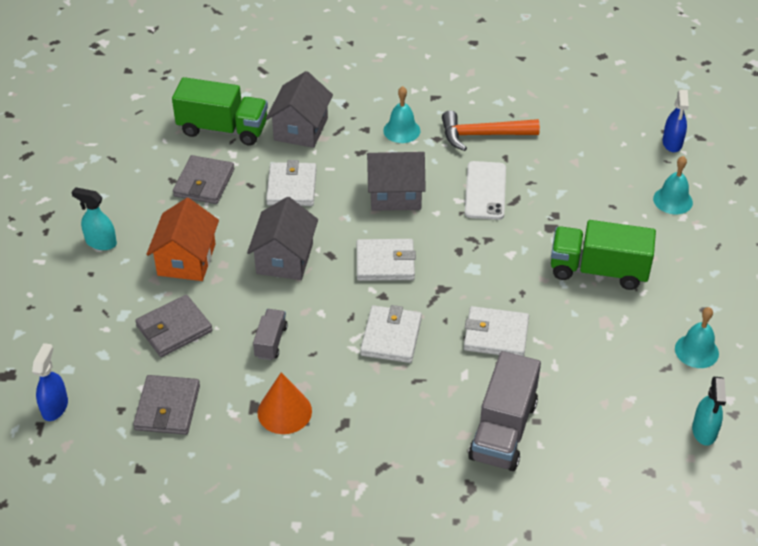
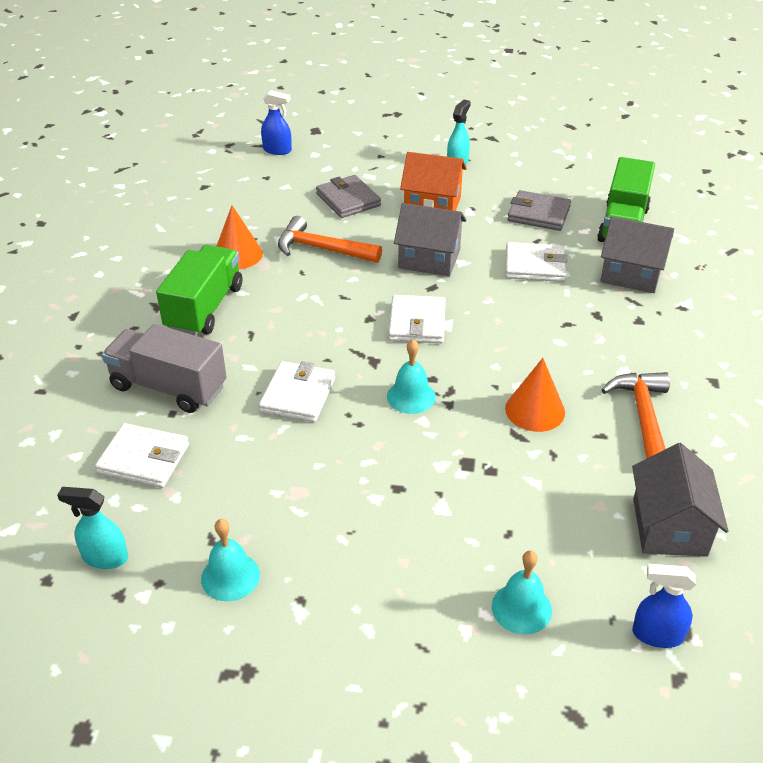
camera: 95 degrees right, 5 degrees down
grey wallet [133,375,200,435] -> none
grey truck [253,309,288,360] -> orange hammer [278,216,382,263]
white wallet [360,305,422,363] -> white wallet moved to [95,423,189,488]
grey house [367,152,426,211] -> grey house moved to [632,443,728,557]
turquoise bell [383,86,420,143] -> turquoise bell moved to [387,339,436,414]
white phone [465,161,506,220] -> orange cone [505,358,565,432]
green truck [551,220,656,290] -> green truck moved to [156,245,242,336]

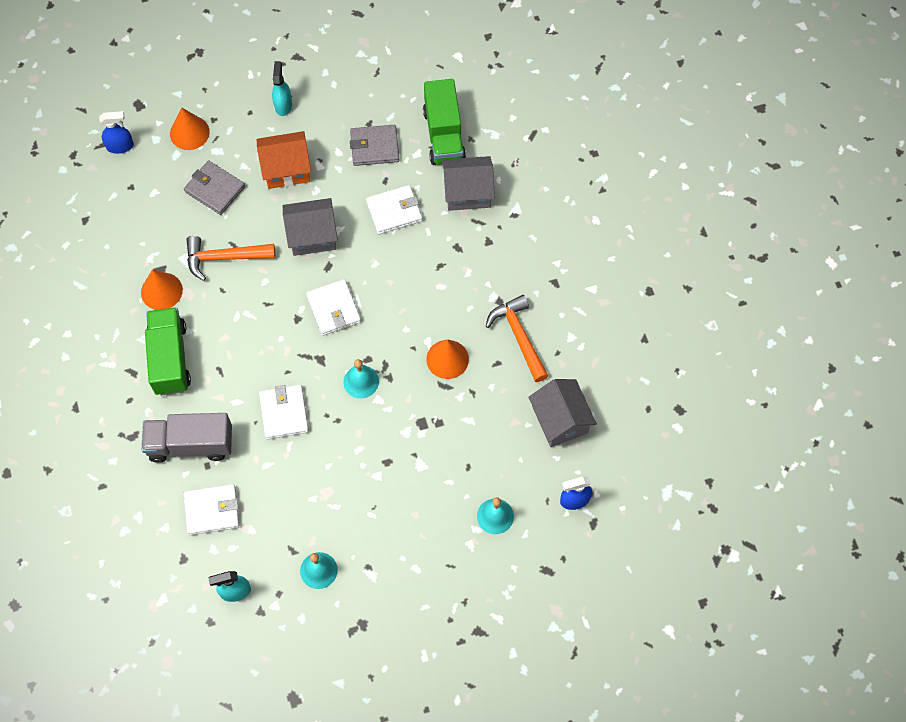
camera: 25 degrees left, 25 degrees up
none -> orange cone [170,107,210,150]

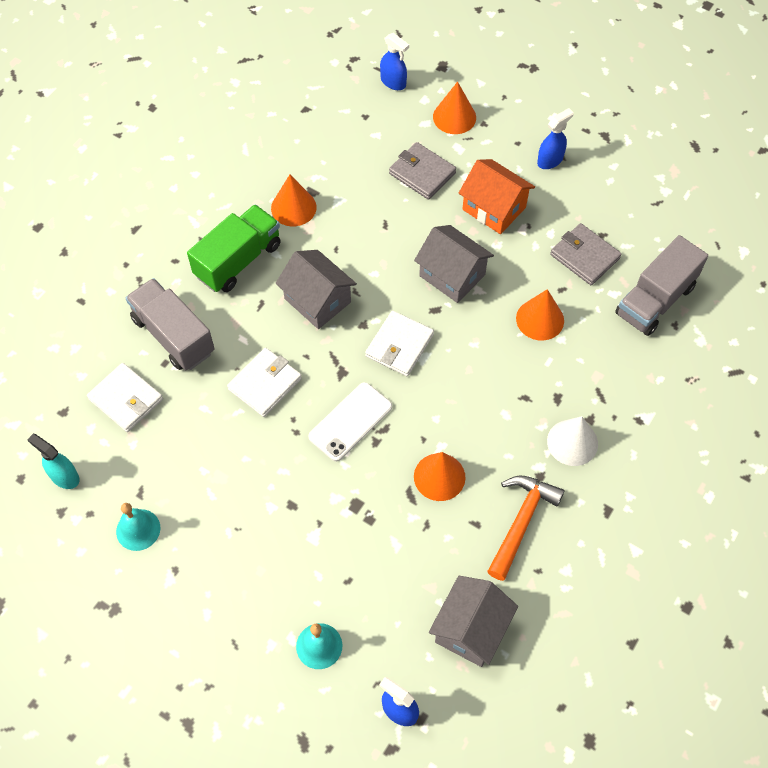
camera: 50 degrees right, 5 degrees down
grey wallet [184,161,245,215] -> grey wallet turned 45 degrees counterclockwise [389,142,456,199]
orange hammer [186,236,275,281] -> none
turquoise spray bottle [272,61,292,116] -> blue spray bottle [537,108,574,169]
turquoise bell [343,359,379,398] -> white phone [308,382,392,461]
white wallet [366,185,423,234] -> orange cone [516,289,564,340]
green truck [423,79,466,165] -> grey truck [615,235,708,336]
grey house [442,156,495,211] -> grey house moved to [276,250,357,329]
none -> white cone [547,416,598,466]

